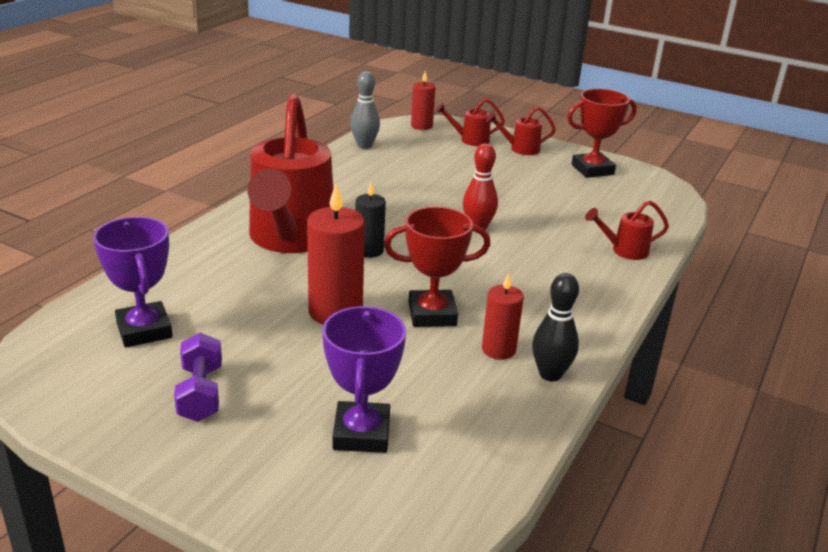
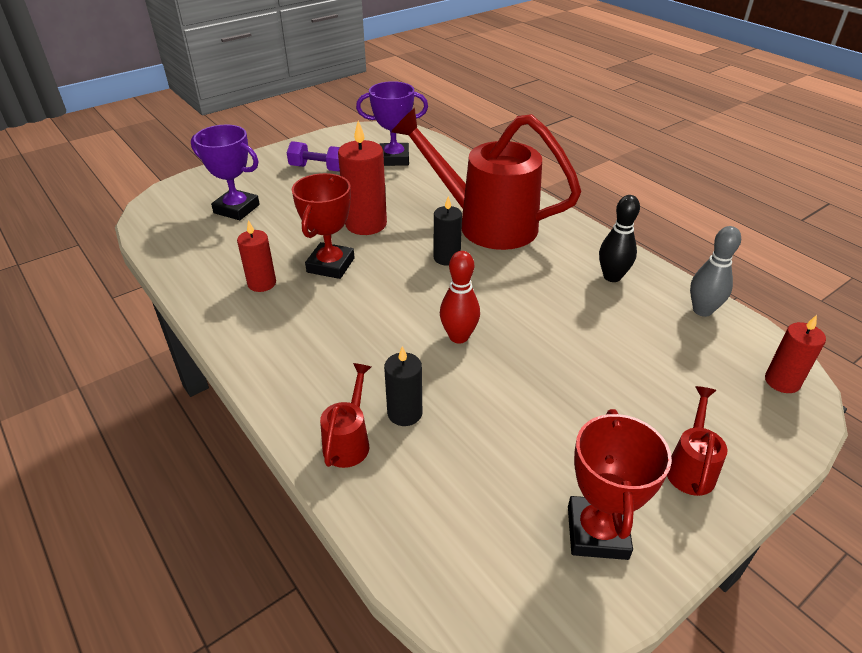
camera: 115 degrees right, 10 degrees up
red watering can [435,98,505,146] -> none
black bowling pin [532,273,579,381] -> black bowling pin moved to [599,195,640,282]
none -> black candle [384,346,422,426]

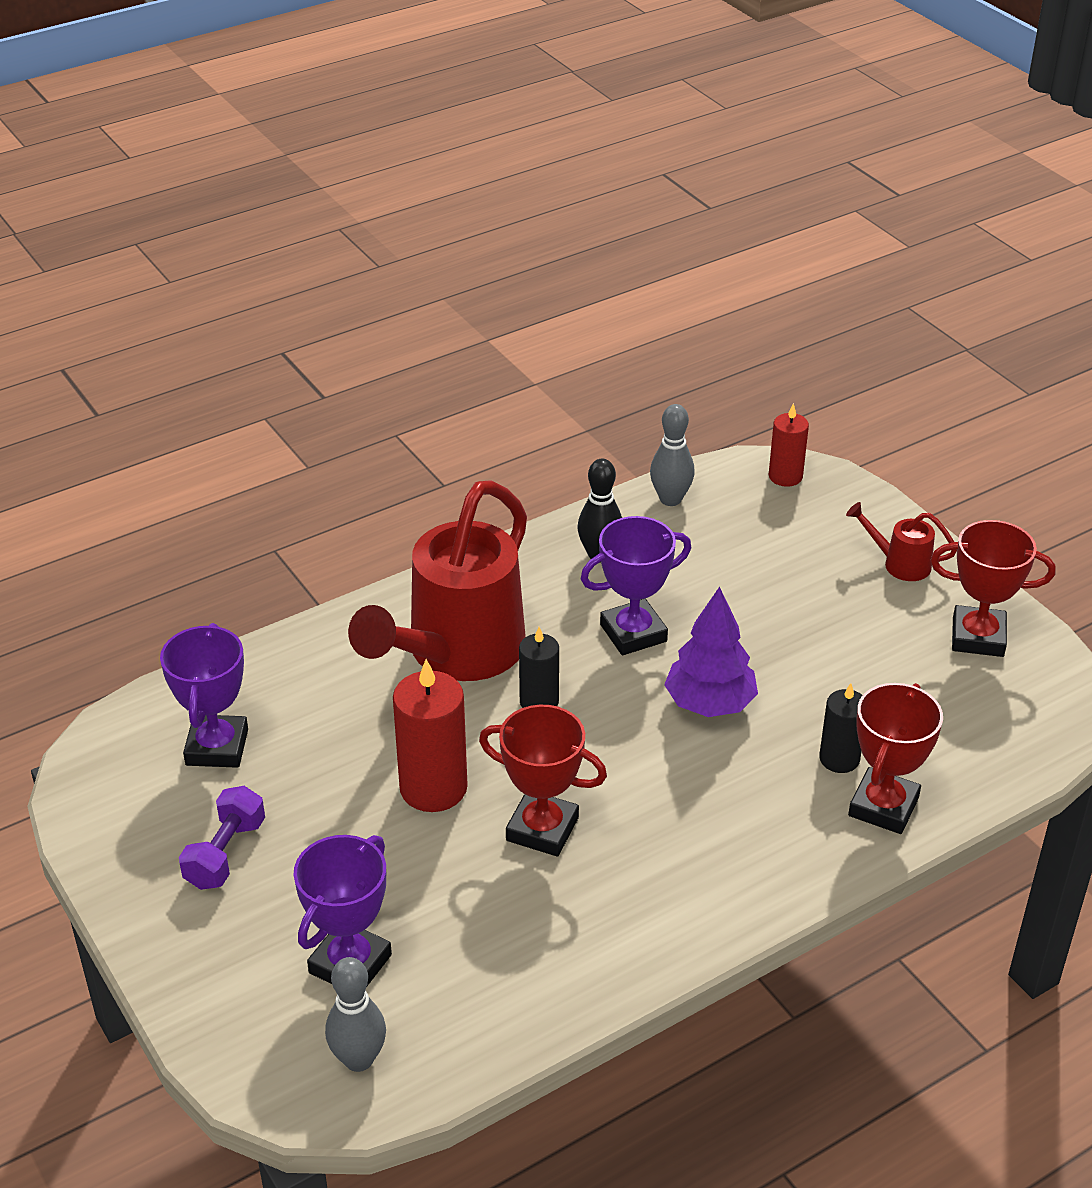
camera: 85 degrees left, 0 degrees up
red candle [237,220,276,292] -> none
red watering can [320,363,371,468] -> red trophy [848,683,943,834]
red bowling pin [440,251,480,343] -> purple tree [664,587,758,717]
none -> grey bowling pin [325,957,386,1072]
none -> purple trophy [581,516,691,655]

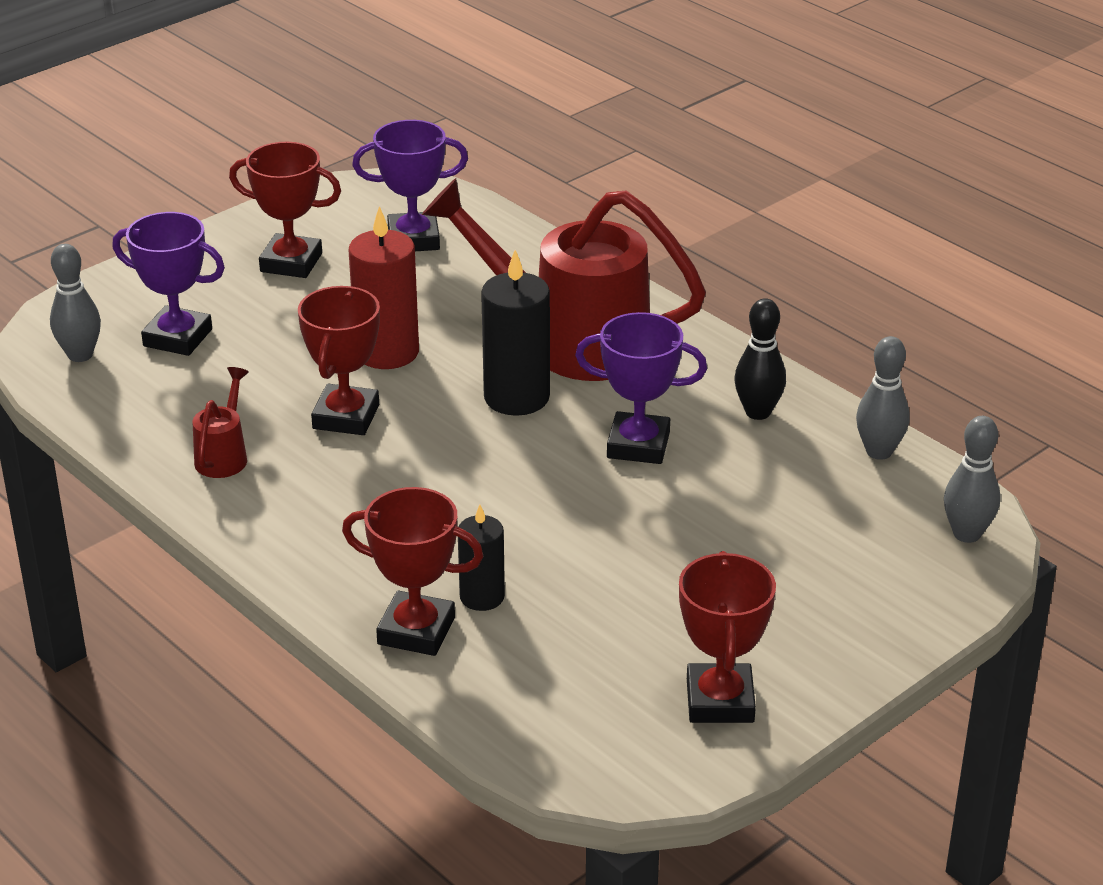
camera: 80 degrees right, 5 degrees down
purple dumbbell [179,786,265,890] -> red trophy [229,142,341,278]
black candle [519,627,559,708] -> black candle [481,250,550,416], size x1.65
purple trophy [581,516,691,655] -> purple trophy turned 45 degrees counterclockwise [575,312,707,464]
purple tree [664,587,758,717] -> none
red candle [769,403,809,487] -> grey bowling pin [944,416,1000,543]
red watering can [846,502,957,581] -> red watering can moved to [193,367,249,478]

